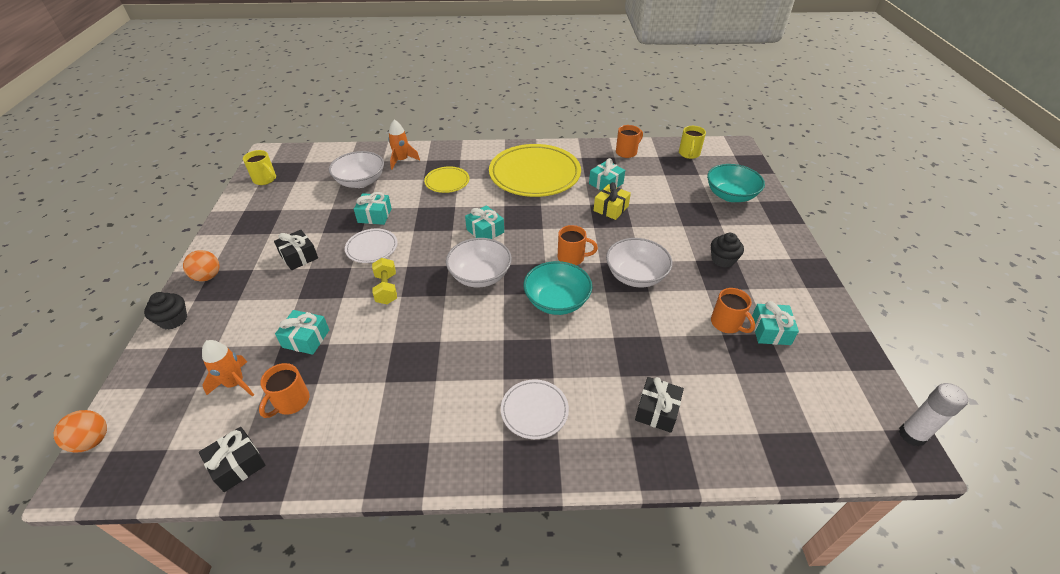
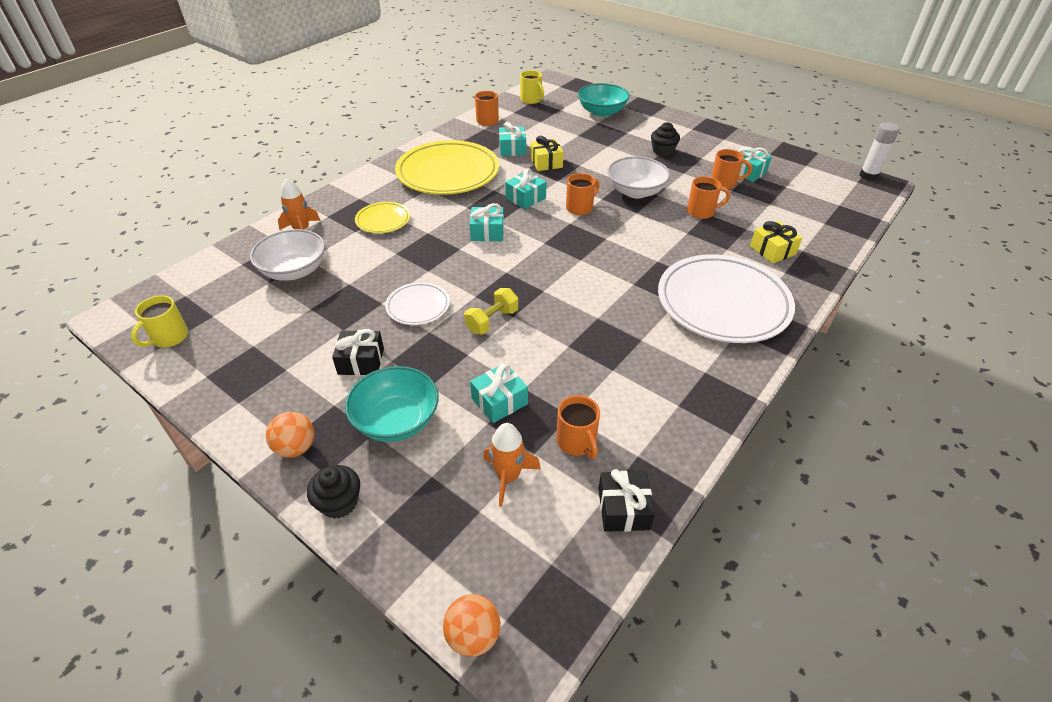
camera: 50 degrees left, 0 degrees up
yellow mug [243,150,276,185] -> yellow mug turned 135 degrees clockwise [131,295,188,347]
turquoise gift [354,192,392,225] -> turquoise gift moved to [505,168,546,209]
yellow dumbbell [372,258,397,304] -> yellow dumbbell turned 75 degrees counterclockwise [464,288,518,334]
white bowl [446,238,512,287] -> none
white plate [501,379,569,439] -> white plate [658,254,795,343], size x2.08
turquoise bowl [523,261,592,315] -> turquoise bowl moved to [345,366,439,442]
black gift [635,377,684,433] -> yellow gift [750,221,802,263]
none -> orange mug [687,176,730,219]

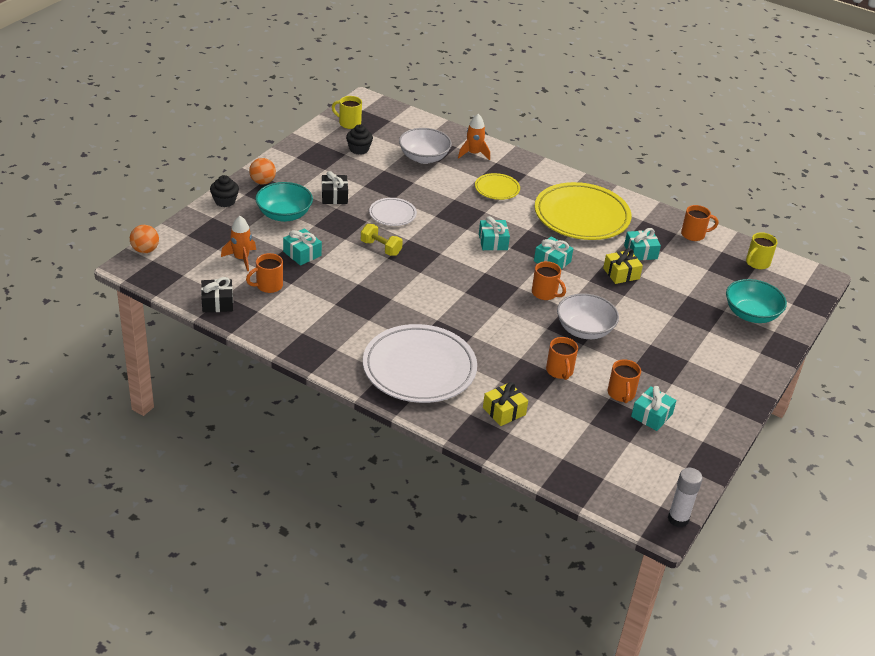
camera: 80 degrees right, 5 degrees down
black cupcake [651,122,680,156] -> black cupcake moved to [346,124,373,155]

